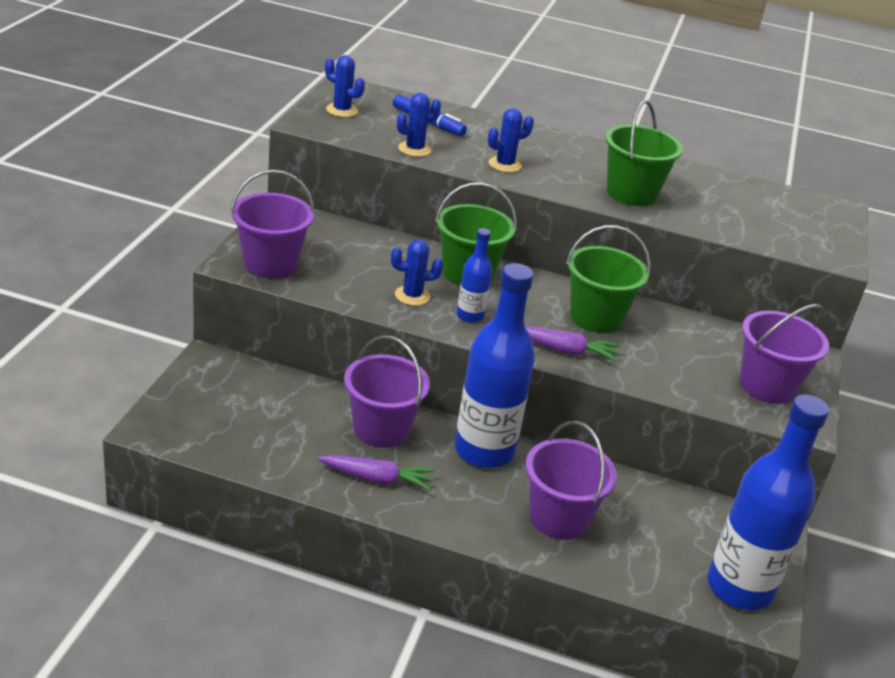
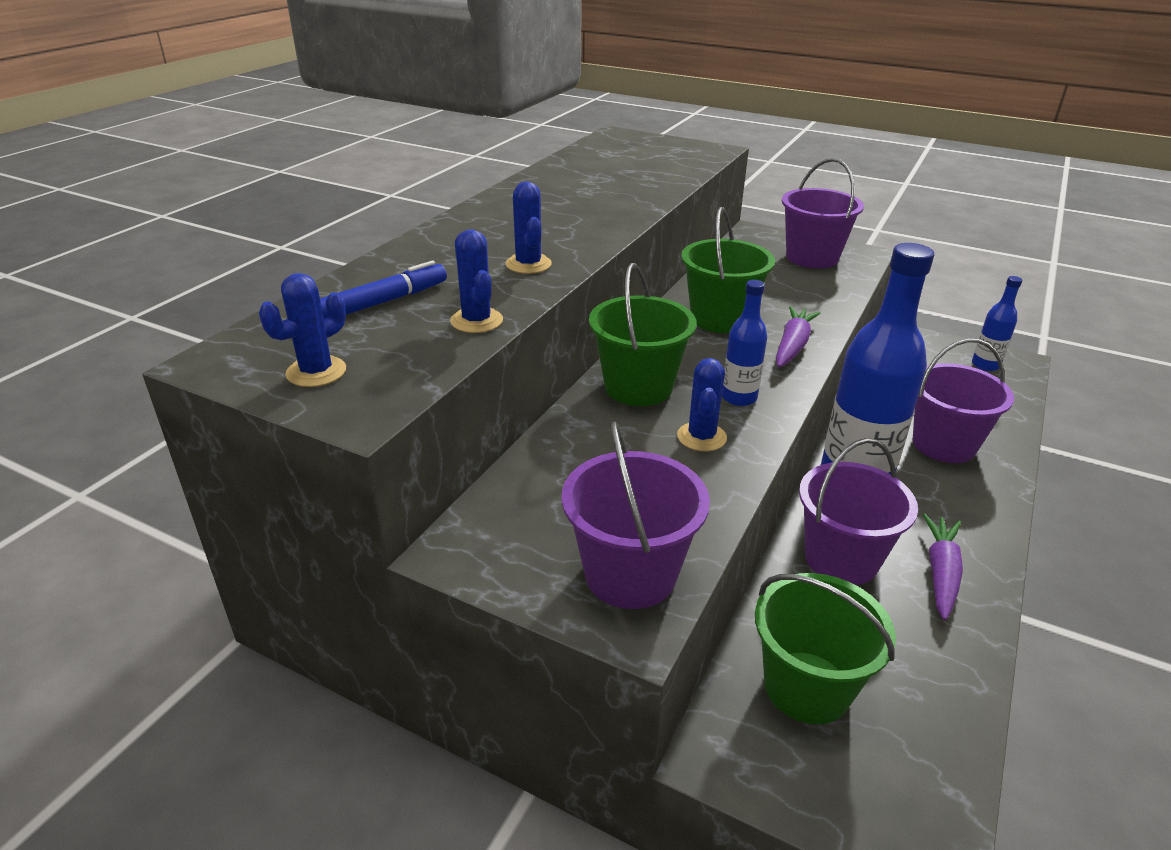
camera: 75 degrees left, 0 degrees up
green bucket [605,100,683,206] -> green bucket moved to [755,573,896,724]
blue bottle [707,394,829,610] -> blue bottle [972,276,1022,371], size x0.47

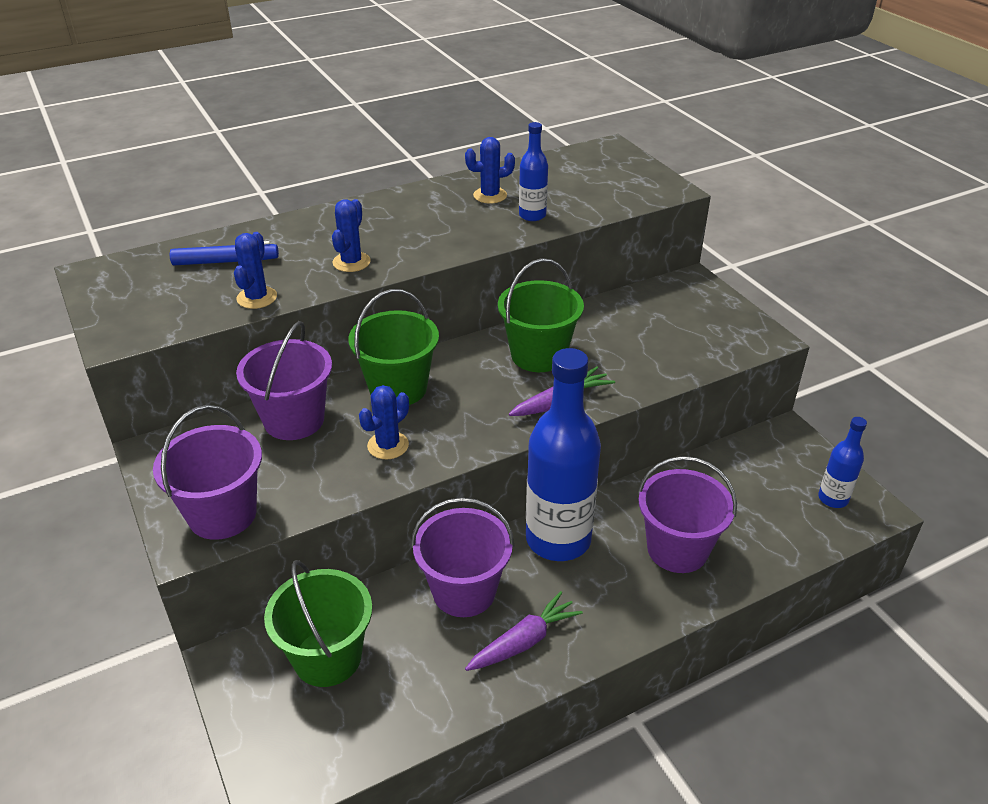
camera: 35 degrees right, 5 degrees up
blue cactus [259,273,346,387] -> blue cactus moved to [465,137,515,204]
blue bottle [722,280,767,406] -> blue bottle moved to [519,122,548,221]
purple bucket [782,158,864,268] -> purple bucket moved to [236,321,332,440]

